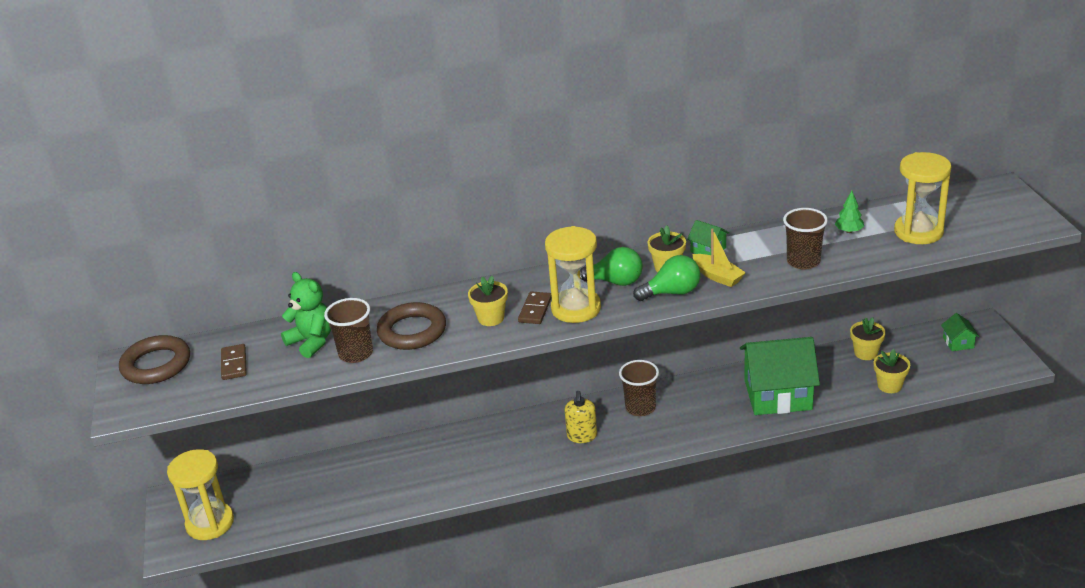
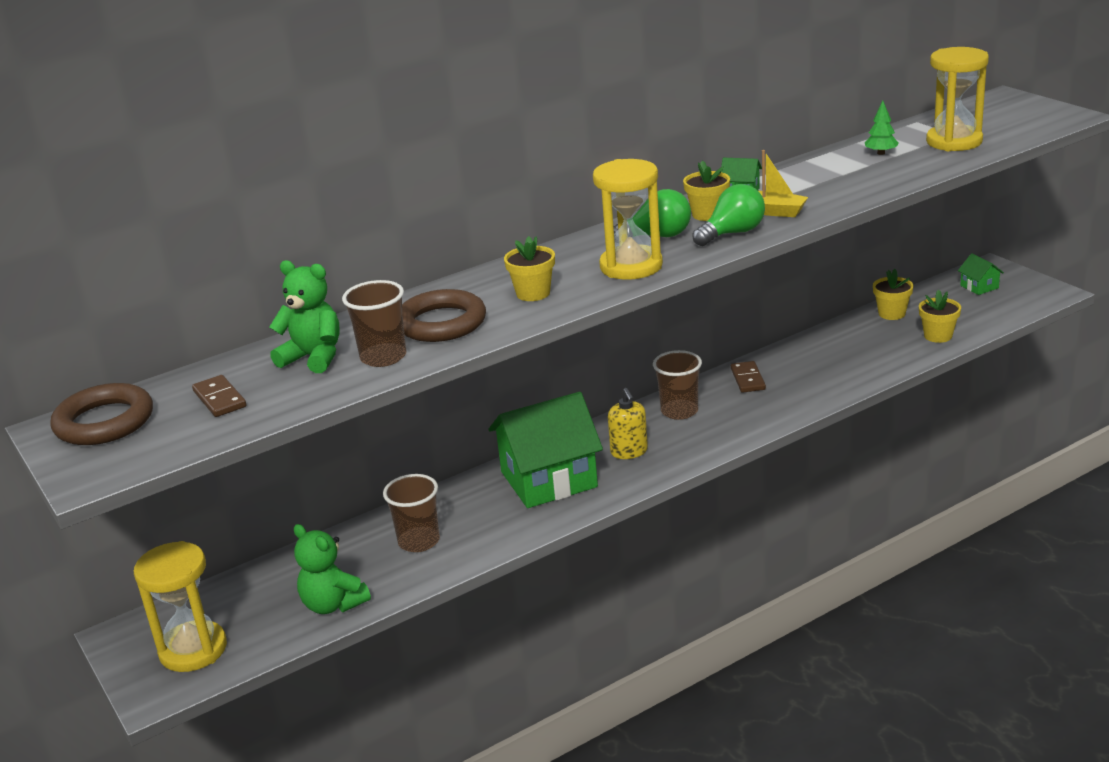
camera: 20 degrees left, 5 degrees down
brown domino [518,291,552,324] -> brown domino moved to [731,361,766,393]
green house [740,337,820,415] -> green house moved to [489,392,603,508]
brown cup [783,208,828,269] -> brown cup moved to [383,474,440,552]
none -> green teddy bear [294,524,371,614]

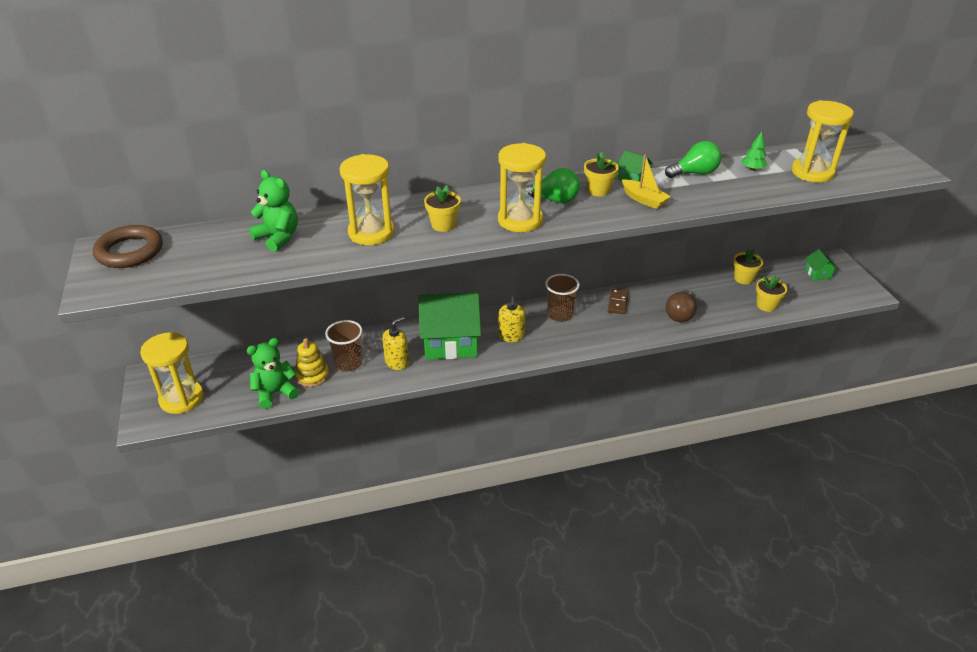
camera: 15 degrees right, 10 degrees up
brown domino [192,375,246,417] -> none
green teddy bear [294,524,371,614] -> green teddy bear turned 90 degrees clockwise [247,338,299,409]
brown cup [342,280,406,367] -> none
brown ring [402,289,486,342] -> yellow hourglass [340,154,394,245]
green light bulb [692,184,765,246] -> green light bulb moved to [665,141,722,178]
none -> yellow stacking toy [295,338,329,387]
none -> yellow soap dispenser [382,317,409,370]
none -> brown light bulb [666,290,697,322]

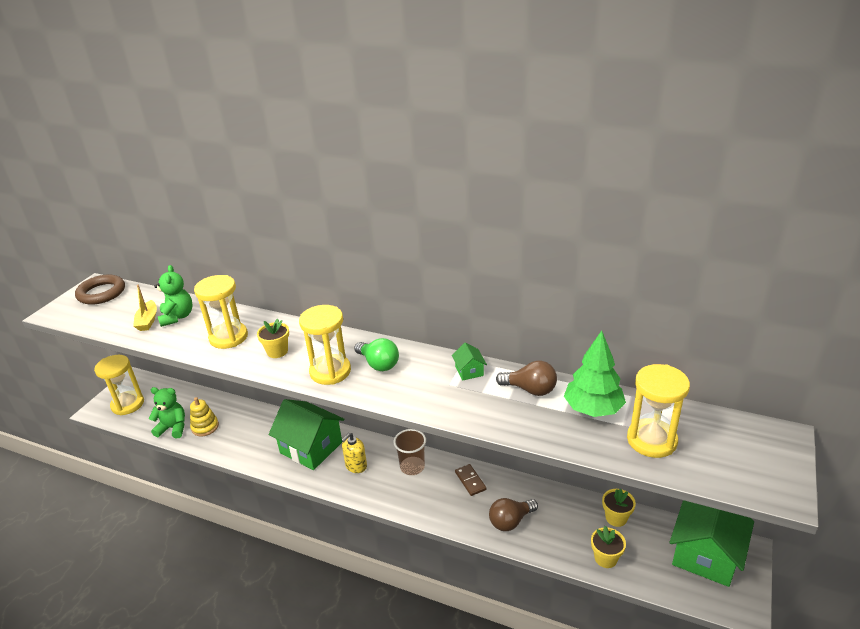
camera: 40 degrees right, 5 degrees down
brown cup [325,320,363,372] -> none
yellow soap dispenser [382,317,409,370] -> none
yellow flower pot [584,152,619,197] -> none
brown domino [608,289,629,314] -> brown domino turned 75 degrees counterclockwise [455,464,486,496]
yellow boat [622,155,671,209] -> yellow boat moved to [133,285,157,331]
green light bulb [665,141,722,178] -> brown light bulb [496,361,557,396]
green tree [742,132,767,171] -> green tree [564,331,626,417], size x2.12
green house [805,249,837,280] -> green house [669,500,754,587], size x2.36

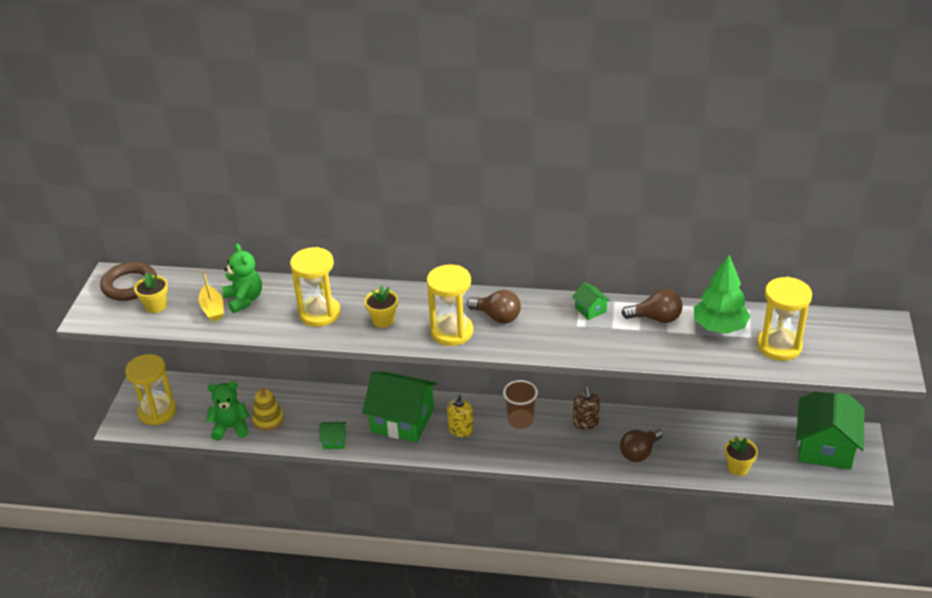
camera: 15 degrees left, 5 degrees up
green light bulb [354,338,399,371] -> brown light bulb [467,290,521,324]
brown domino [455,464,486,496] -> brown soap dispenser [573,387,600,430]
yellow flower pot [602,489,636,527] -> yellow flower pot moved to [134,273,168,313]
none -> green house [320,422,346,449]

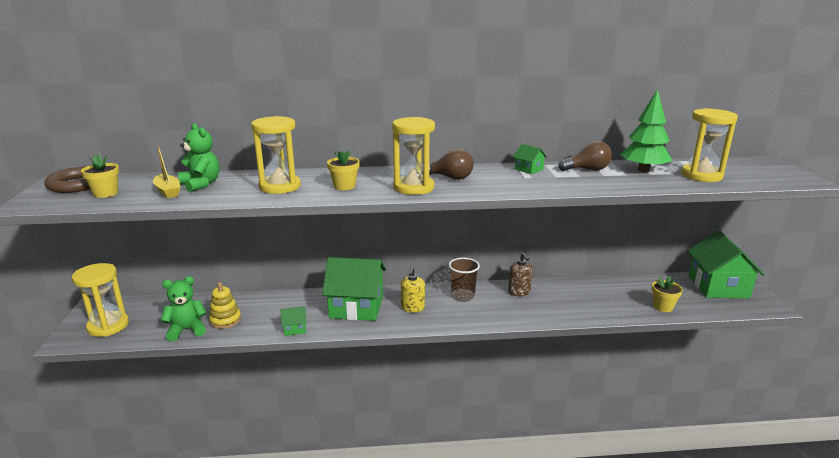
camera: 15 degrees left, 15 degrees down
brown light bulb [620,428,663,462] -> none

